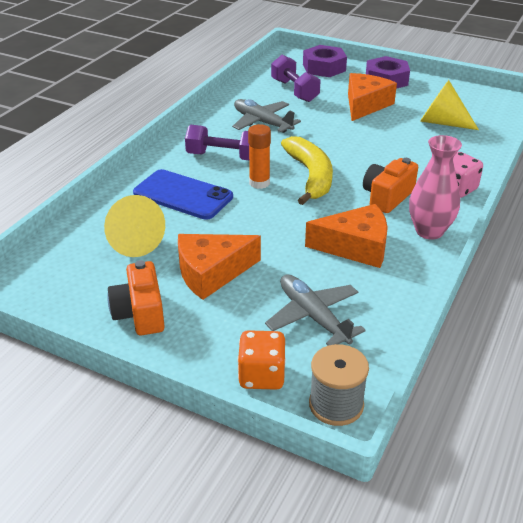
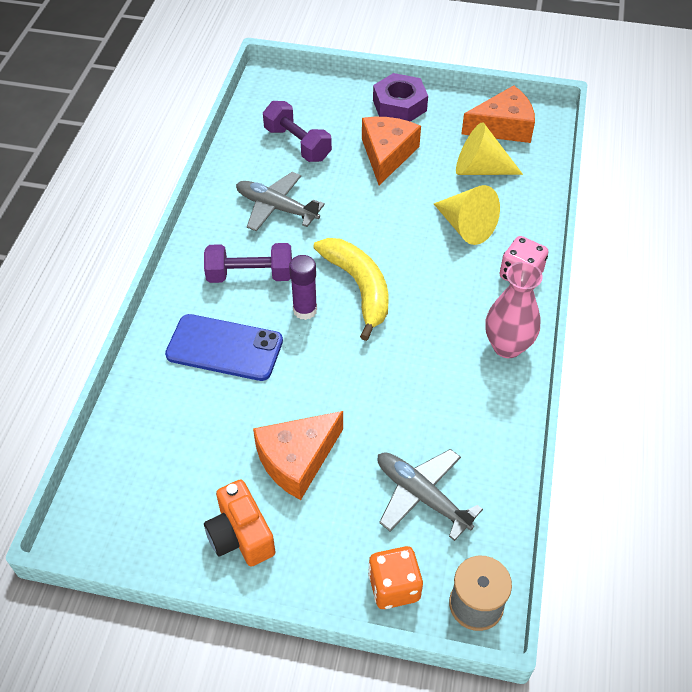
camera: 15 degrees left, 15 degrees up
yellow cone [104,195,165,257] -> yellow cone moved to [434,185,500,245]
orange glue stick [248,124,271,189] -> purple glue stick [289,255,317,320]
purple nut [303,45,347,77] -> none
orange cheese [305,204,388,268] -> orange cheese moved to [461,85,535,143]
orange camera [363,158,418,213] -> none

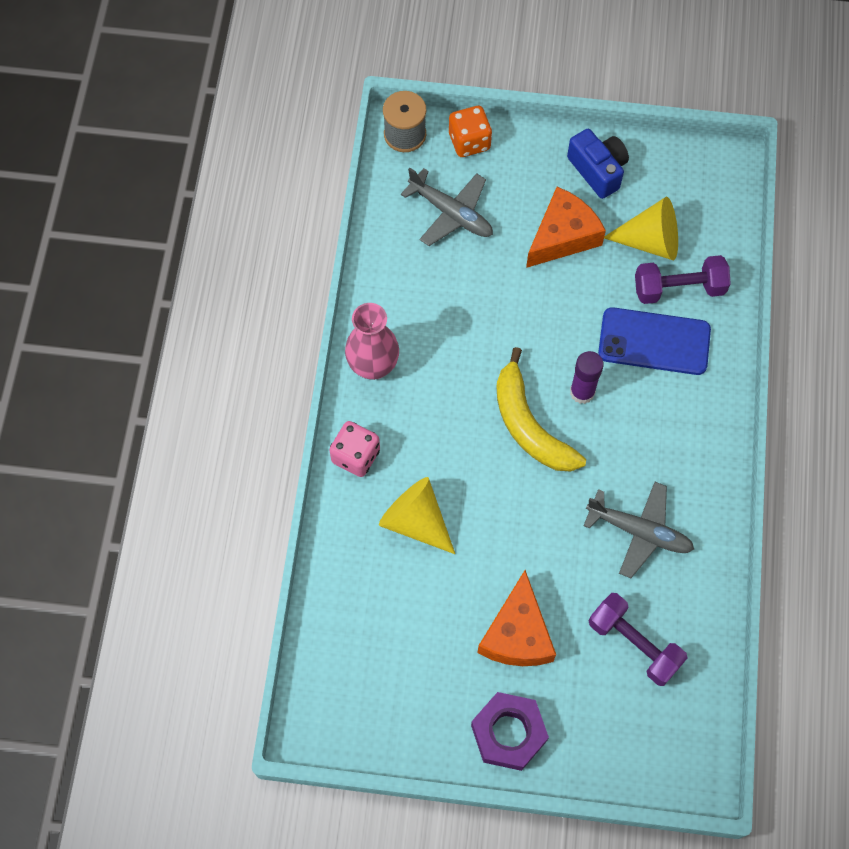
camera: 175 degrees right, 15 degrees up
purple dumbbell [204,243,292,283] -> purple dumbbell moved to [635,255,731,304]
orange camera [204,479,276,567] -> blue camera [567,129,629,199]
yellow cone [456,122,523,175] -> yellow cone moved to [604,197,678,260]
orange cheese [461,85,535,143] -> none

